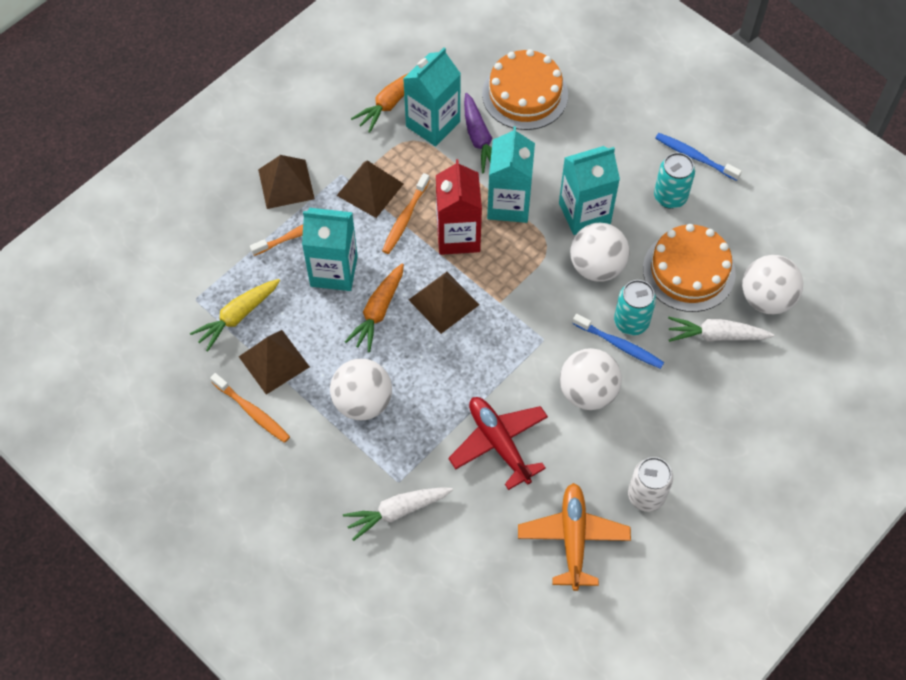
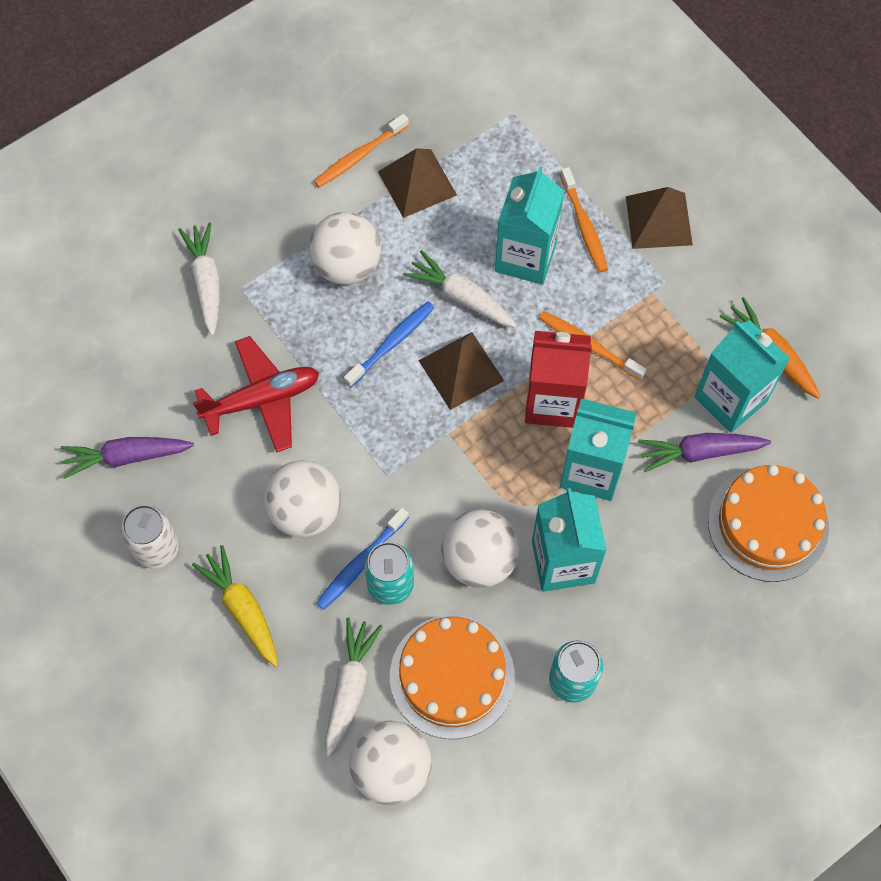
camera: 100 degrees right, 5 degrees up
yellow carrot [190,279,280,352] -> yellow carrot moved to [192,545,278,667]
brown pyramid [336,160,403,218] -> none
orange carrot [345,263,404,352] -> white carrot [403,250,517,328]
orange plane [518,483,631,591] -> purple carrot [60,437,194,479]
blue toothbrush [655,133,742,181] -> blue toothbrush moved to [344,301,435,387]

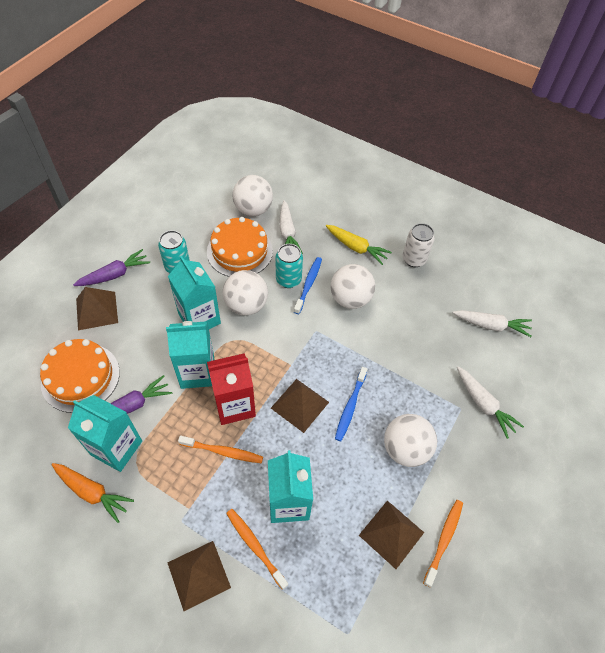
camera: 155 degrees right, 10 degrees down
purple carrot [60,437,194,479] -> purple carrot moved to [73,249,150,286]
red plane [193,336,319,453] -> none
white carrot [403,250,517,328] -> white carrot moved to [453,310,532,337]
none -> brown pyramid [76,287,118,330]

